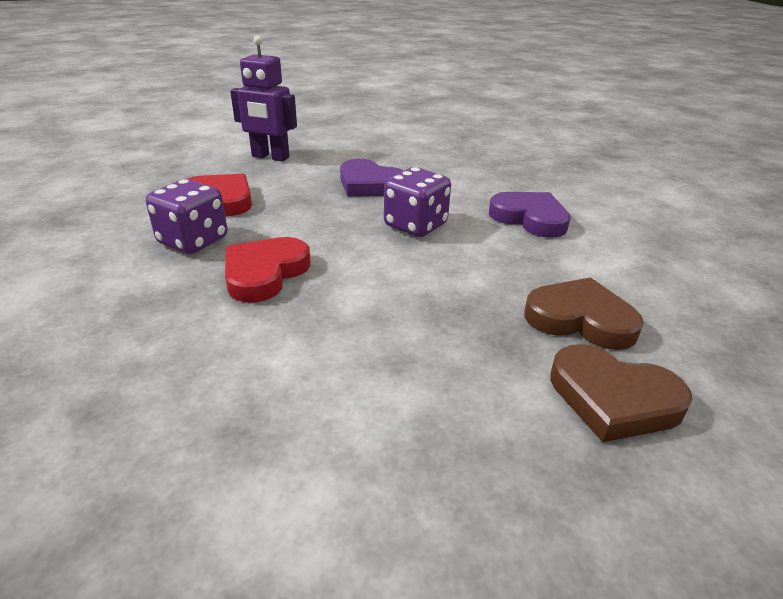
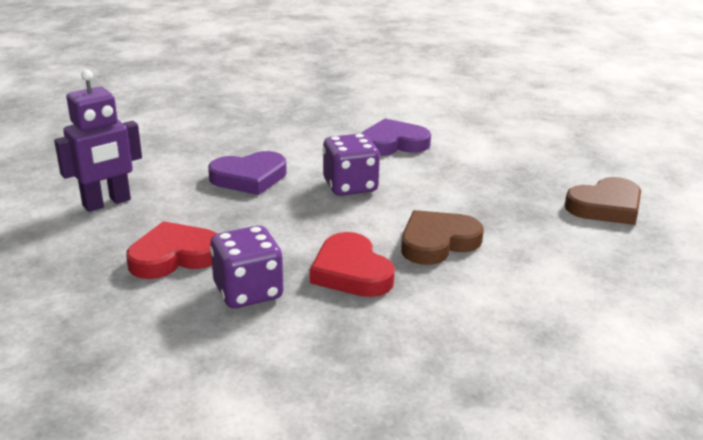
camera: 55 degrees left, 5 degrees down
brown heart [525,277,644,350] -> brown heart moved to [401,210,484,265]

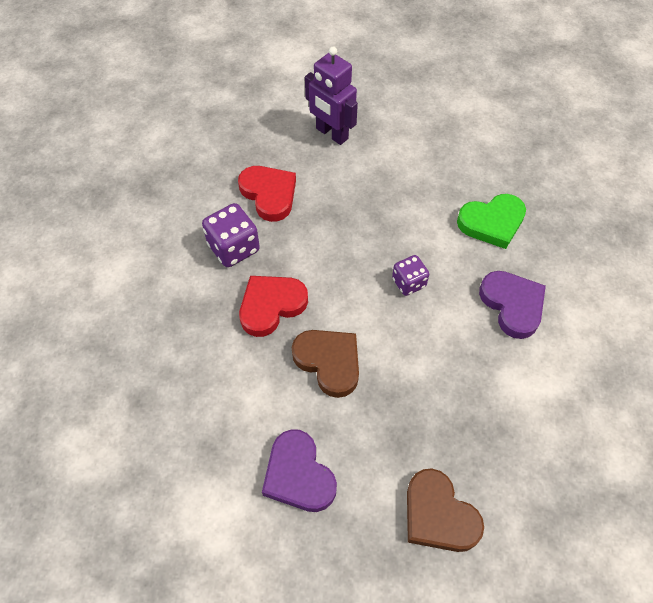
camera: 80 degrees right, 30 degrees up
purple heart [208,151,287,195] -> purple heart moved to [262,429,337,512]
purple dice [323,133,380,196] -> purple dice [392,255,429,296], size x0.64
none -> green heart [457,194,526,249]

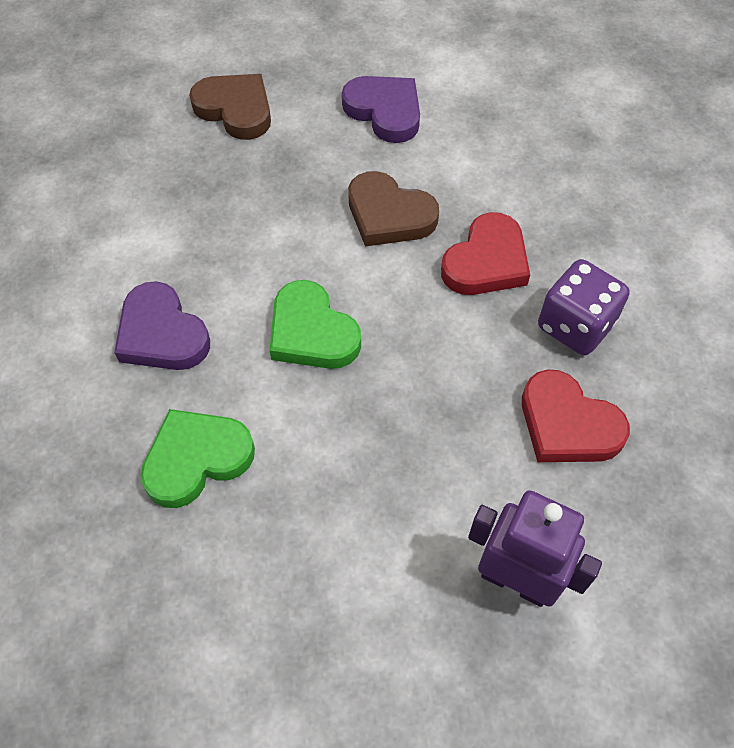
camera: 165 degrees right, 0 degrees up
purple dice [392,255,429,296] -> green heart [269,280,361,369]

